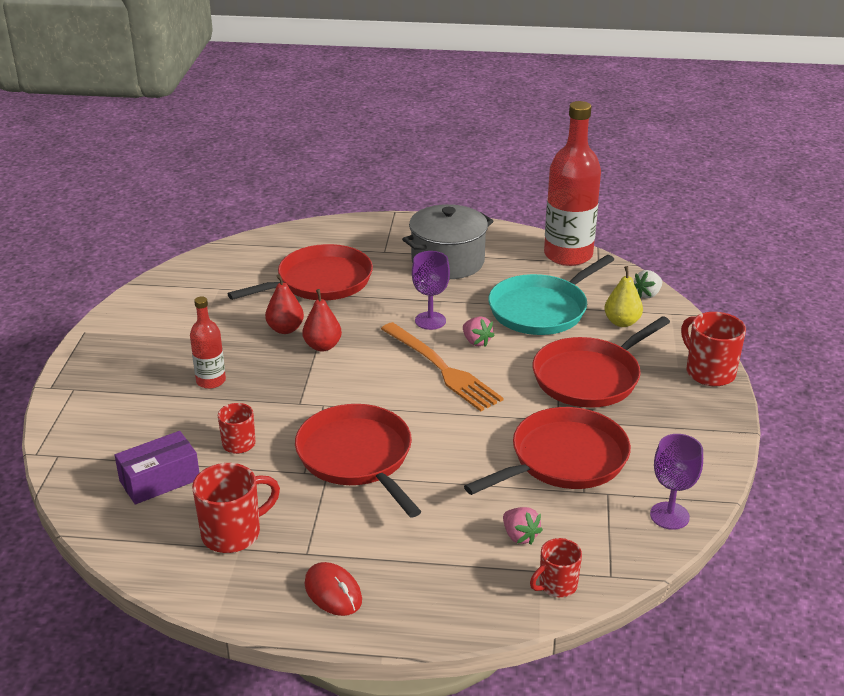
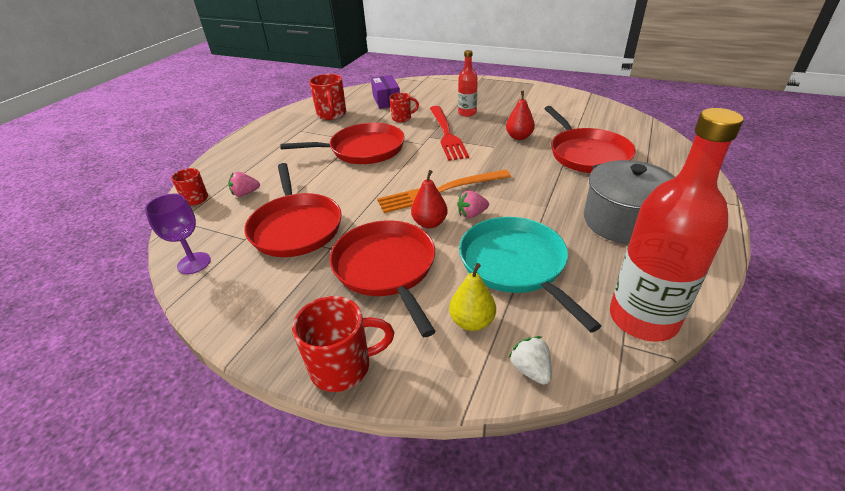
camera: 110 degrees right, 5 degrees up
red pear [302,289,342,351] -> red pear moved to [411,170,447,229]
red mouse [304,562,362,616] -> none
purple goblet [412,251,450,330] -> none
none -> red fork [430,106,469,161]

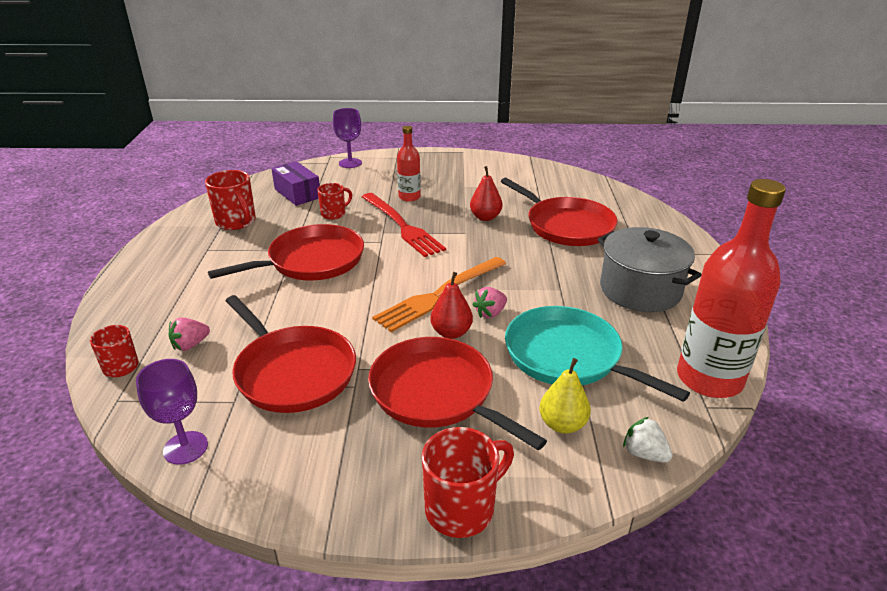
camera: 25 degrees left, 5 degrees down
none -> purple goblet [333,108,362,168]

